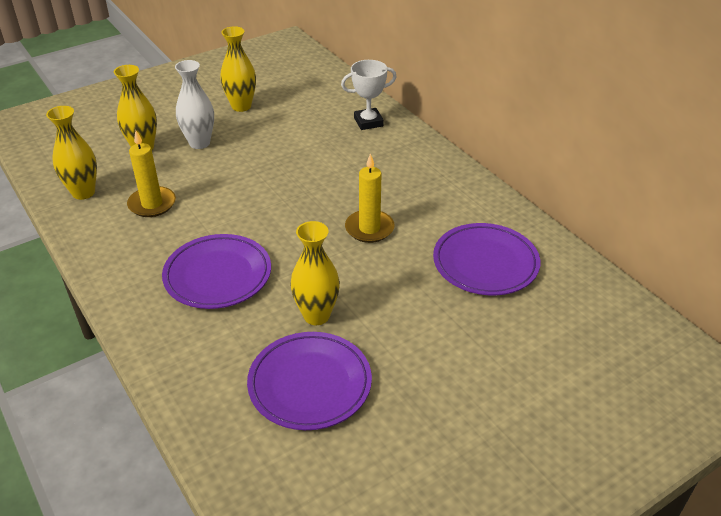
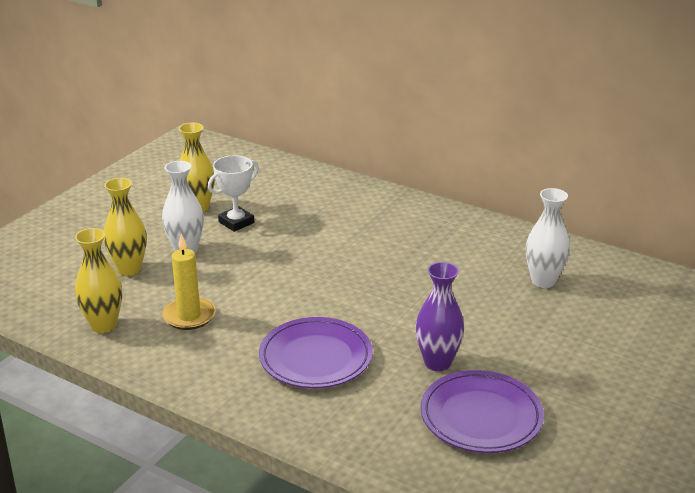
camera: 25 degrees left, 10 degrees down
yellow vase [290,221,340,325] -> purple vase [415,262,464,371]
white trophy [341,60,397,130] -> white trophy moved to [208,155,259,232]
yellow candle [345,153,395,243] -> none
purple plate [433,223,540,295] -> white vase [526,188,570,288]

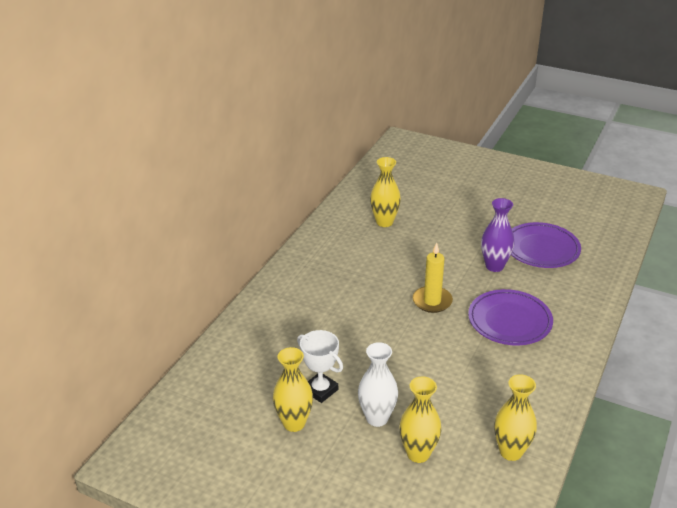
camera: 95 degrees left, 5 degrees up
yellow candle [162,234,216,330] -> yellow candle moved to [413,243,453,313]
white vase [526,188,570,288] -> yellow vase [370,157,401,227]

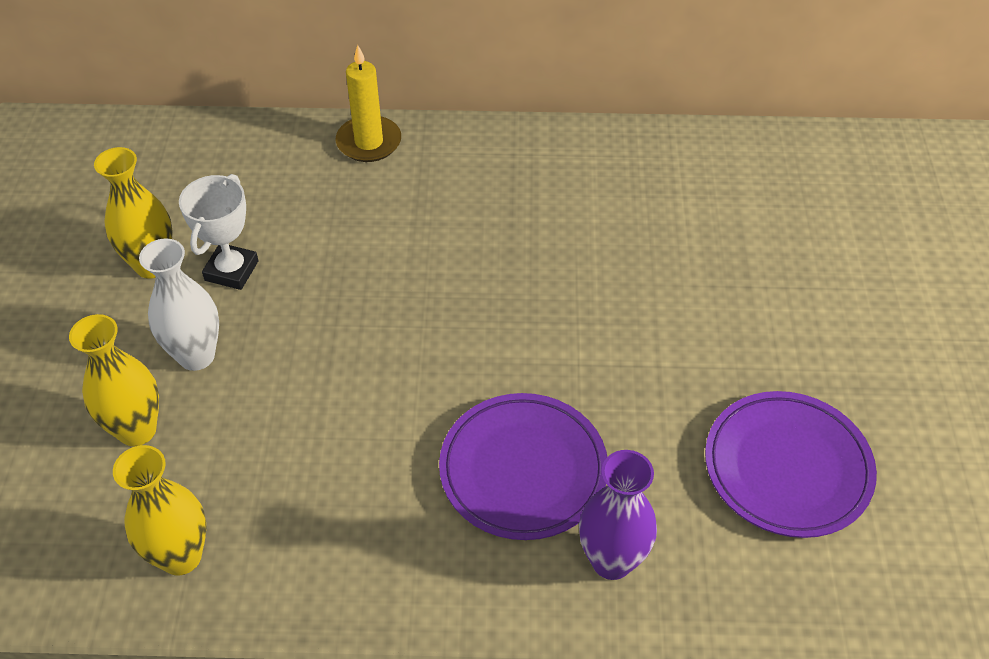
camera: 65 degrees right, 15 degrees up
yellow vase [370,157,401,227] -> none
yellow candle [413,243,453,313] -> yellow candle moved to [336,45,401,162]
purple vase [481,198,514,272] -> purple vase moved to [579,450,657,580]

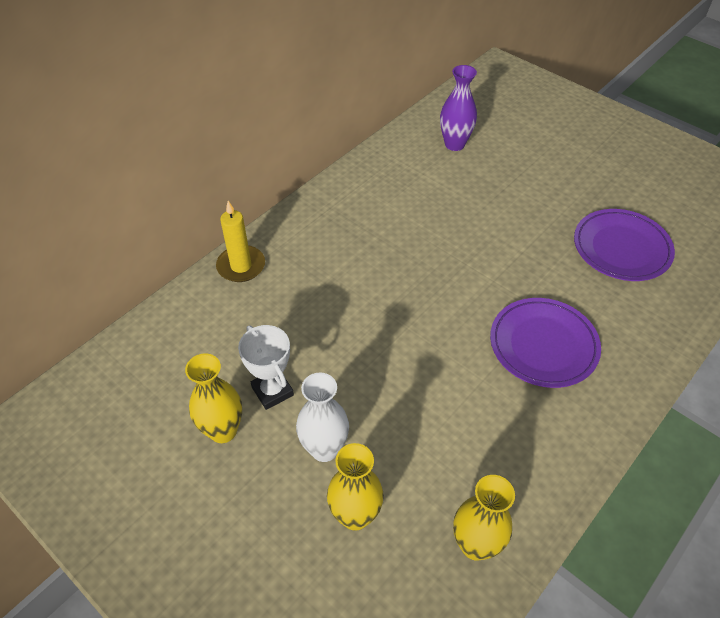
camera: 50 degrees left, 0 degrees up
purple vase [579,450,657,580] -> purple vase moved to [440,65,477,151]

